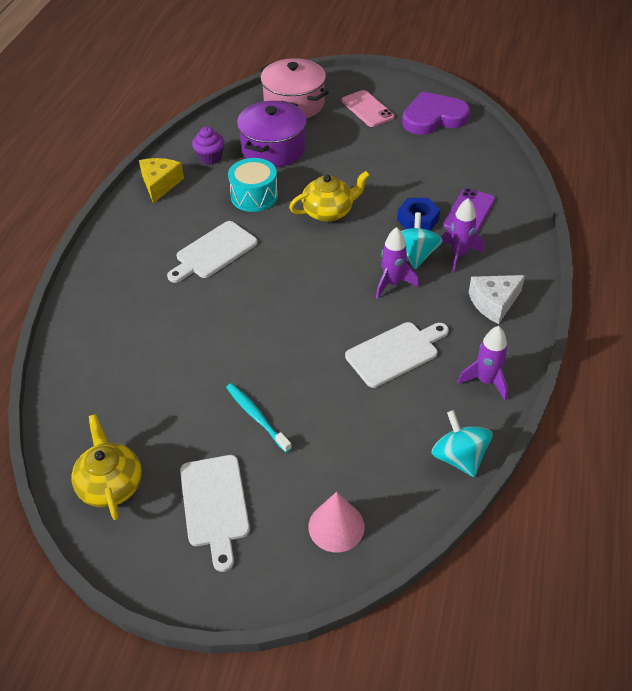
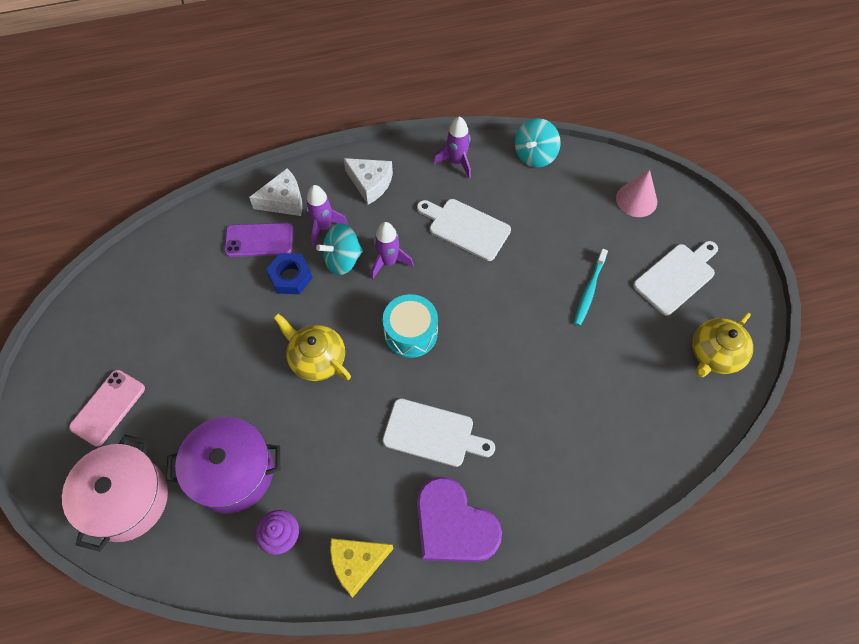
camera: 120 degrees left, 15 degrees up
turquoise drum [228,158,278,212] -> turquoise drum moved to [383,294,438,358]
purple heart [402,91,470,135] -> purple heart moved to [417,477,502,562]
none -> white cheese [249,169,302,216]

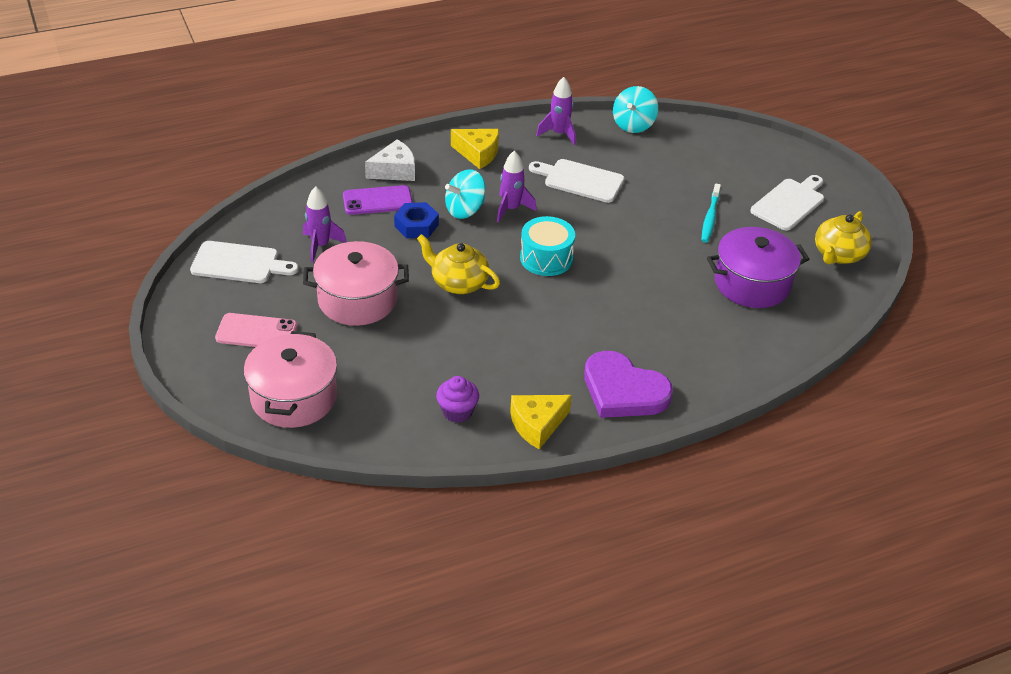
camera: 10 degrees left, 20 degrees down
pink phone [69,370,145,447] -> pink phone turned 75 degrees clockwise [215,313,297,347]
purple pot [166,417,280,513] -> purple pot moved to [707,227,809,308]
purple rocket [306,185,348,247] -> purple rocket moved to [303,186,347,263]
white cheese [343,158,393,205] -> yellow cheese [451,129,499,169]
white cutting board [382,398,495,467] -> white cutting board moved to [190,241,299,283]
pink cone [616,170,657,217] -> none
none -> pink pot [303,241,409,326]

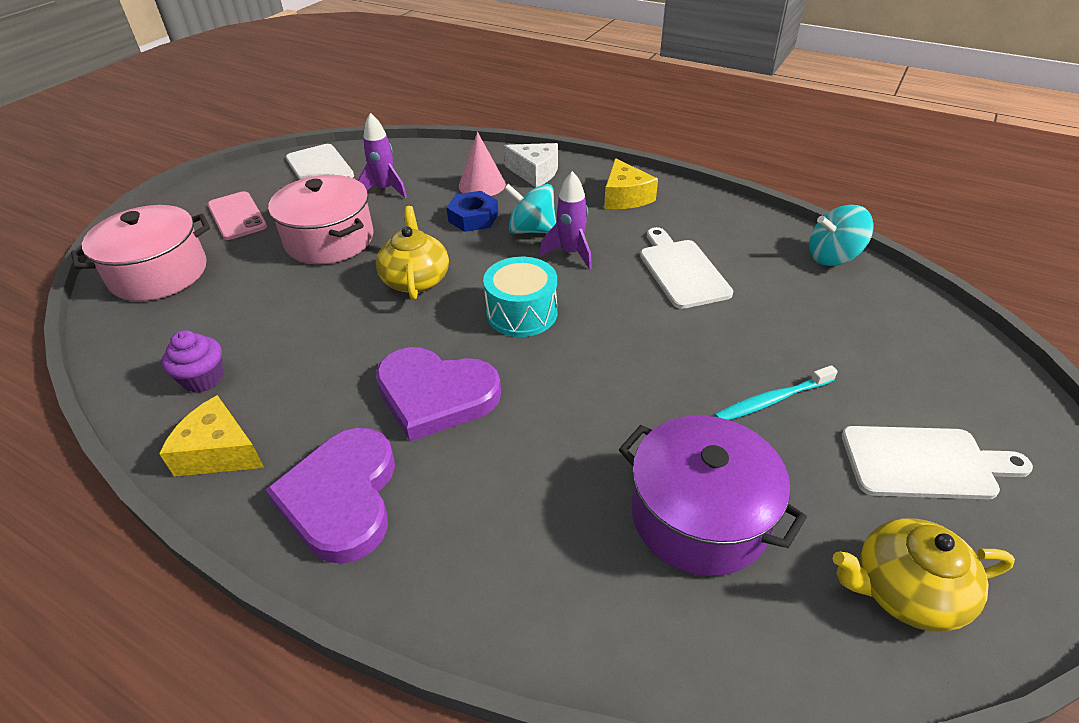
camera: 55 degrees right, 0 degrees up
purple phone [343,185,413,215] -> pink cone [459,132,506,196]
purple rocket [536,77,576,145] -> none
none -> purple heart [376,347,501,441]

